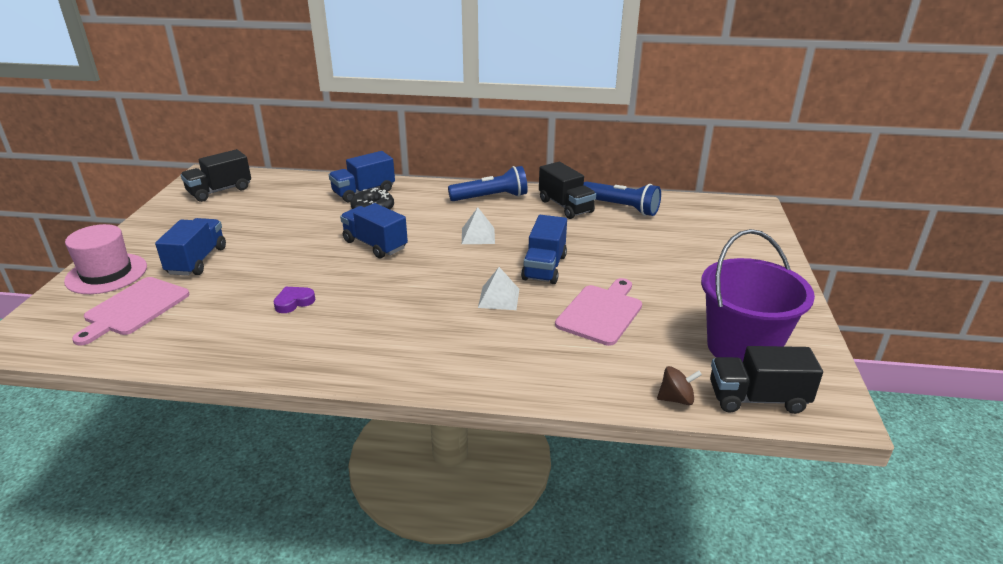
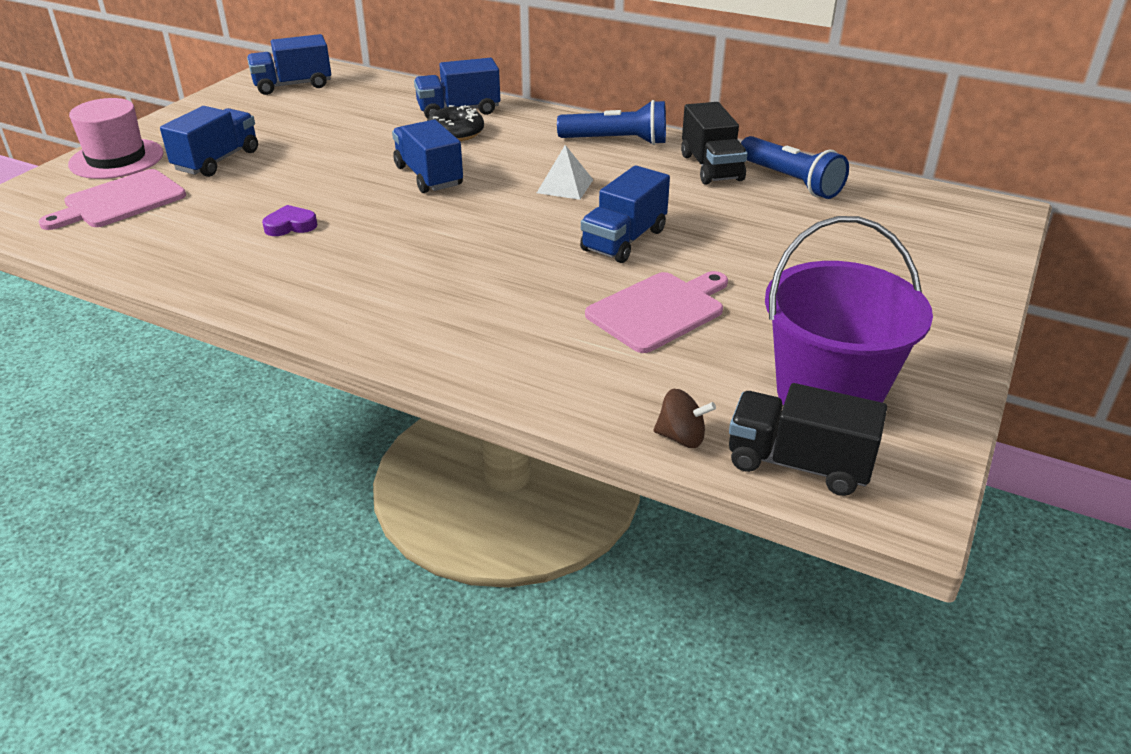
camera: 20 degrees right, 5 degrees up
black truck [180,149,251,202] -> blue truck [247,34,331,95]
white pyramid [478,267,519,310] -> none

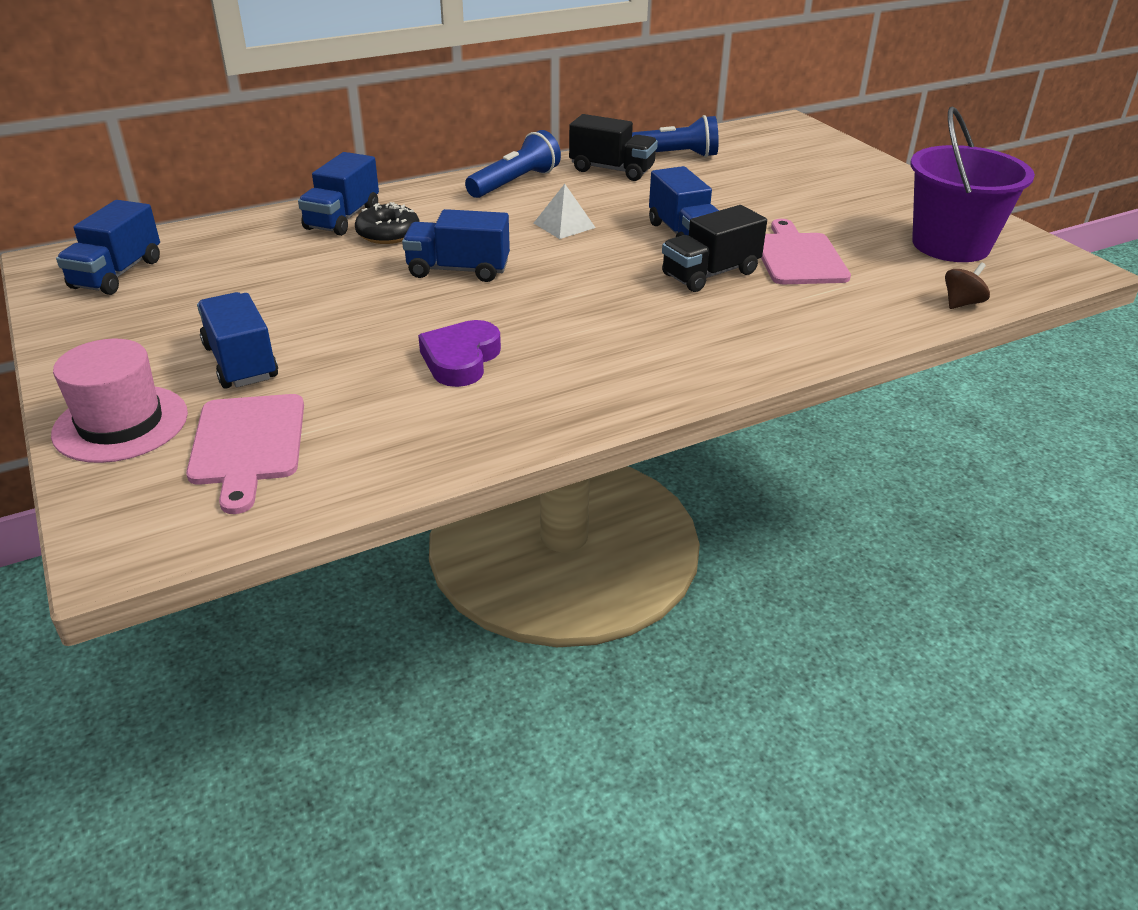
camera: 55 degrees left, 0 degrees up
purple heart [262,205,317,236] -> purple heart [418,320,501,387], size x1.58
black truck [729,383,887,496] -> black truck moved to [662,205,767,292]

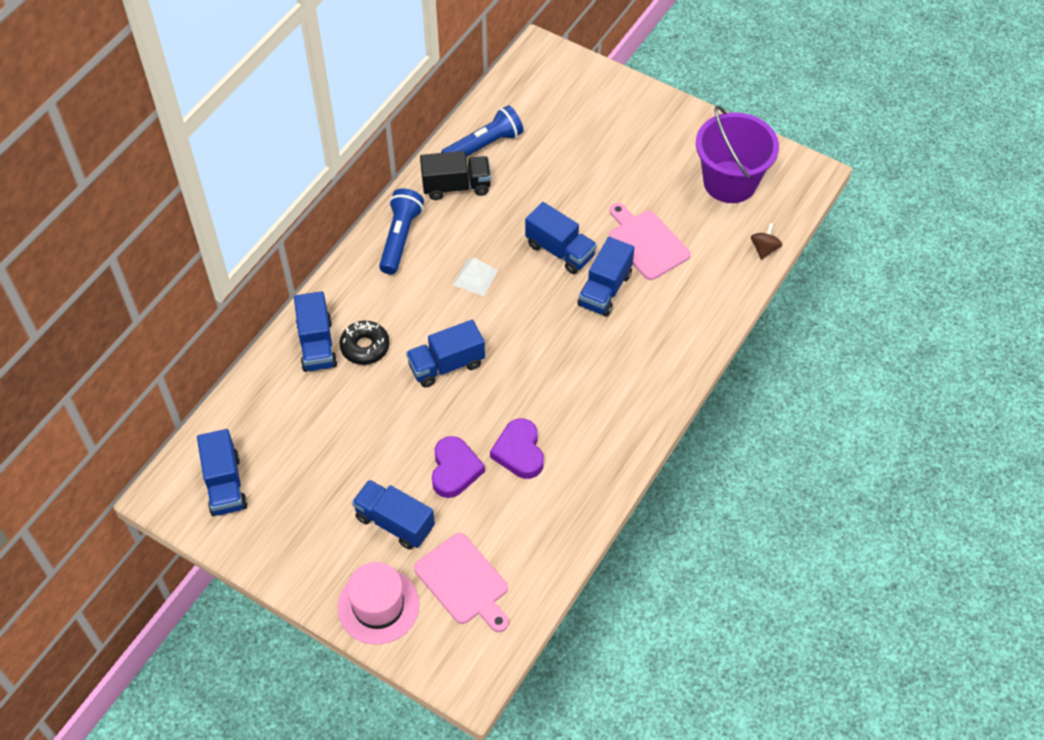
camera: 30 degrees left, 20 degrees up
black truck [662,205,767,292] -> blue truck [577,237,635,316]
none -> purple heart [432,436,485,498]

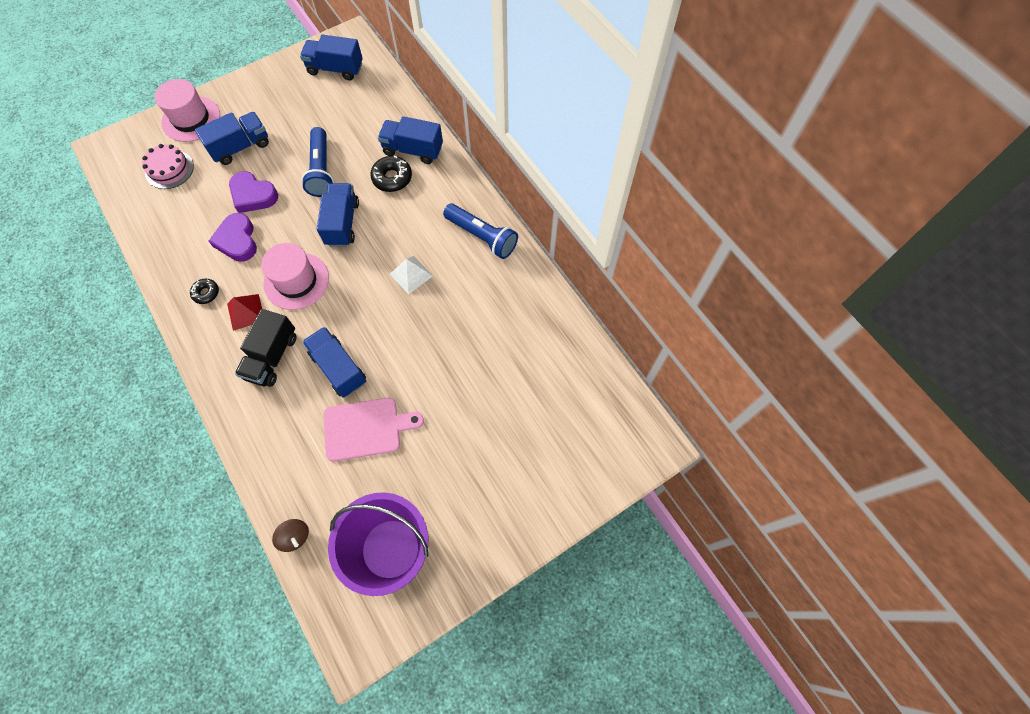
camera: 115 degrees right, 10 degrees up
pink cutting board [414,533,509,632] -> pink cake [142,144,194,189]
black truck [420,151,491,200] -> black truck moved to [235,309,297,387]
blue flashlight [441,105,524,157] -> blue flashlight moved to [301,127,334,197]
purple heart [490,418,544,479] -> purple heart turned 120 degrees counterclockwise [209,213,257,262]
blue truck [525,202,597,274] -> none
none -> black donut [190,279,219,304]
none -> red pyramid [227,294,262,331]
none -> pink hat [261,243,329,310]

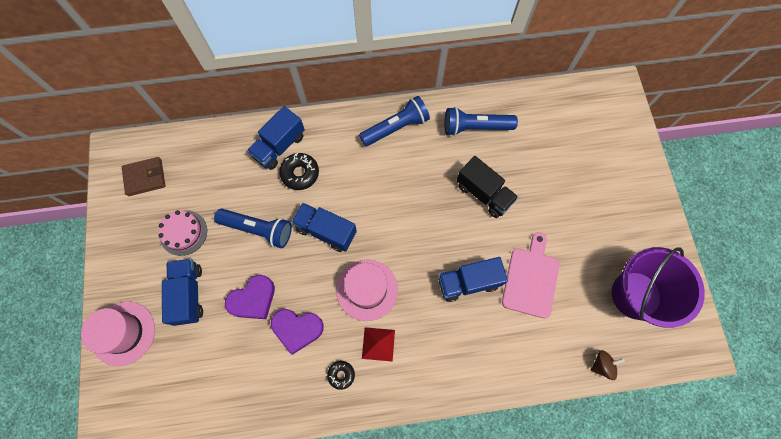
camera: 65 degrees left, 5 degrees up
pink cake [142,144,194,189] -> pink cake moved to [158,210,207,256]
black truck [235,309,297,387] -> black truck moved to [456,156,518,218]
blue truck [300,35,363,81] -> brown wallet [122,157,165,196]
white pyramid [390,256,433,294] -> none
none -> blue flashlight [445,107,518,136]

